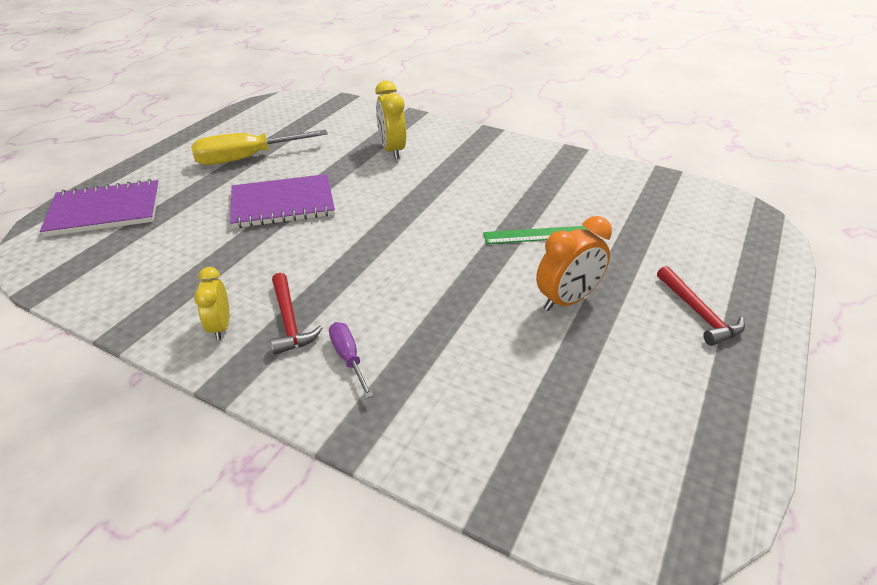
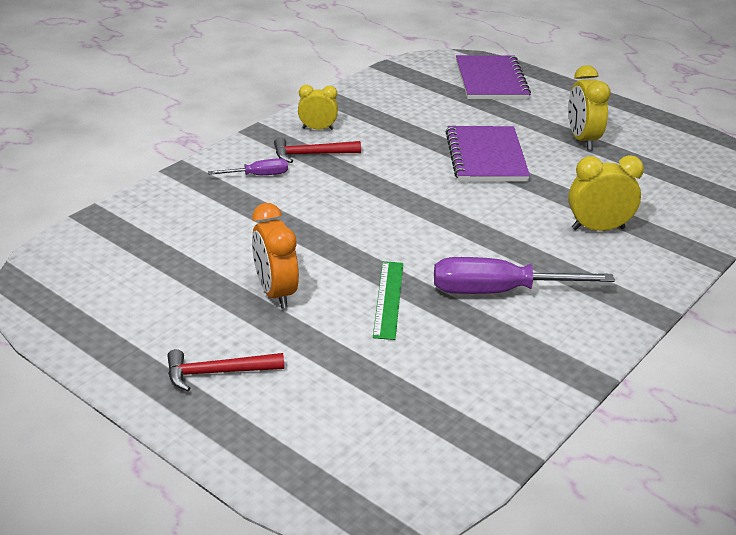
camera: 100 degrees right, 5 degrees down
yellow screwdriver [191,130,328,165] -> yellow clock [568,65,610,150]
none -> purple screwdriver [434,257,615,294]

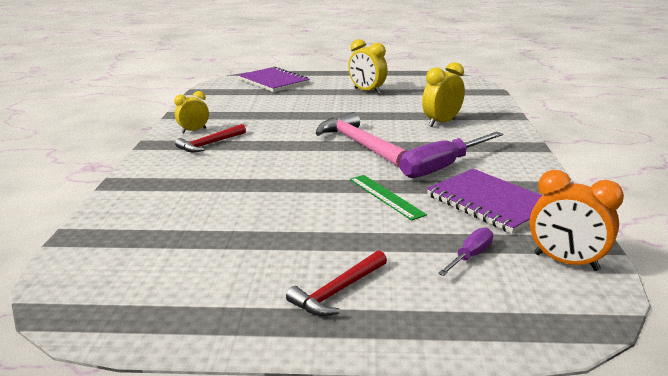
camera: 35 degrees left, 10 degrees down
purple screwdriver [208,158,288,175] -> purple screwdriver moved to [438,227,493,276]
orange clock [252,203,299,308] -> orange clock moved to [530,170,624,271]
purple notebook [446,126,530,181] -> purple notebook moved to [427,169,542,234]
none -> pink hammer [316,112,407,168]

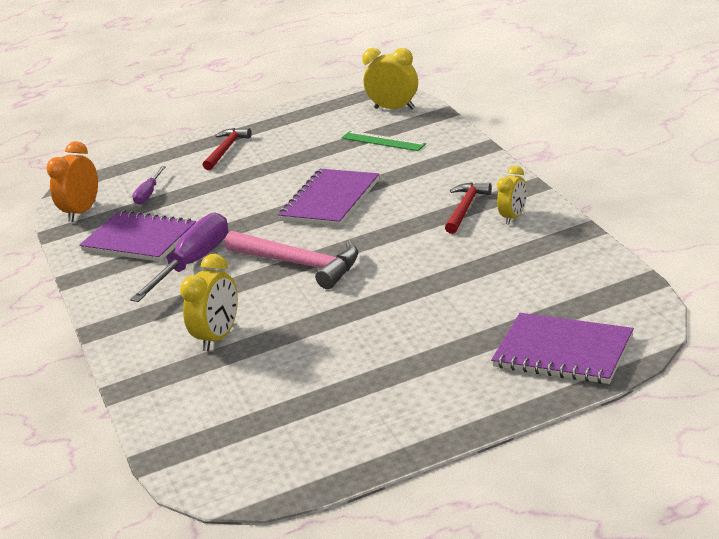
camera: 160 degrees right, 5 degrees up
yellow clock [348,39,388,94] -> yellow clock moved to [362,48,418,109]
green ruler [350,175,427,221] -> green ruler moved to [341,131,426,151]
orange clock [530,170,624,271] -> orange clock turned 75 degrees counterclockwise [46,141,98,222]
none -> purple notebook [278,169,379,226]

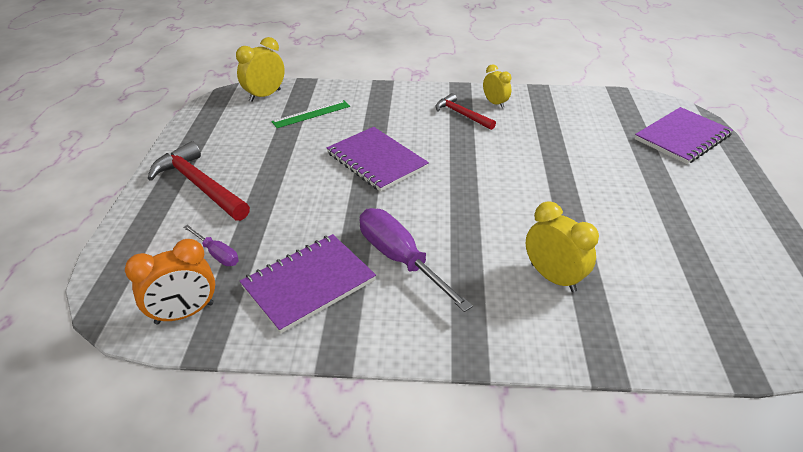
camera: 70 degrees left, 10 degrees up
orange clock [46,141,98,222] -> orange clock turned 75 degrees counterclockwise [125,239,215,324]
red hammer [203,128,252,170] -> red hammer [147,141,250,221], size x1.66
pink hammer [225,231,358,289] -> none

